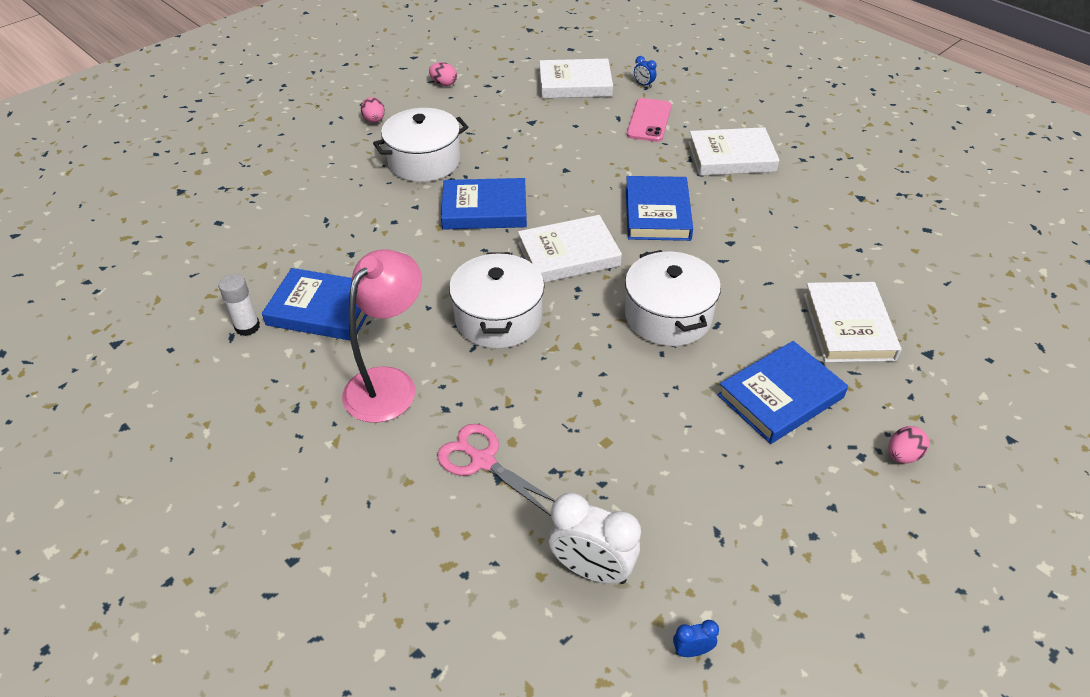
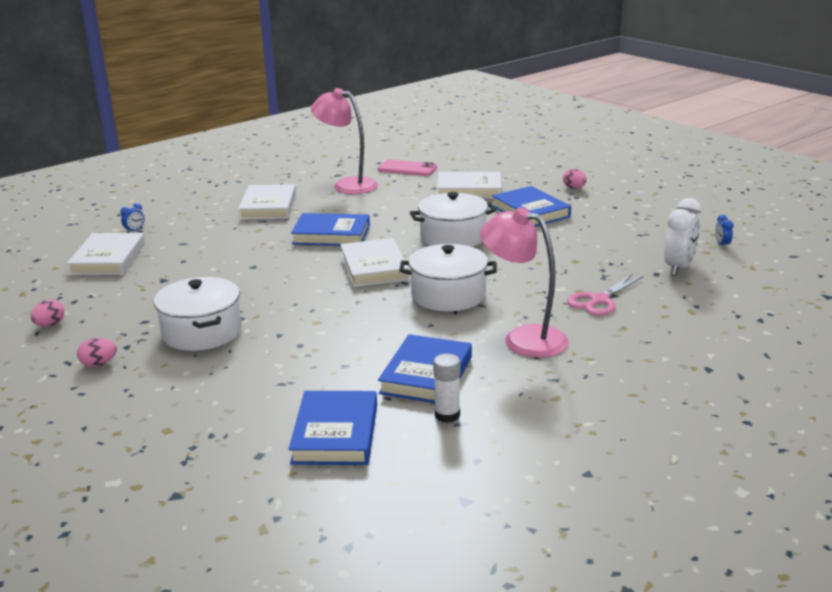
camera: 85 degrees left, 20 degrees down
blue book [441,178,527,230] -> blue book moved to [289,391,377,465]
pink phone [627,98,672,142] -> pink phone moved to [378,160,437,176]
none -> pink lamp [311,88,378,194]

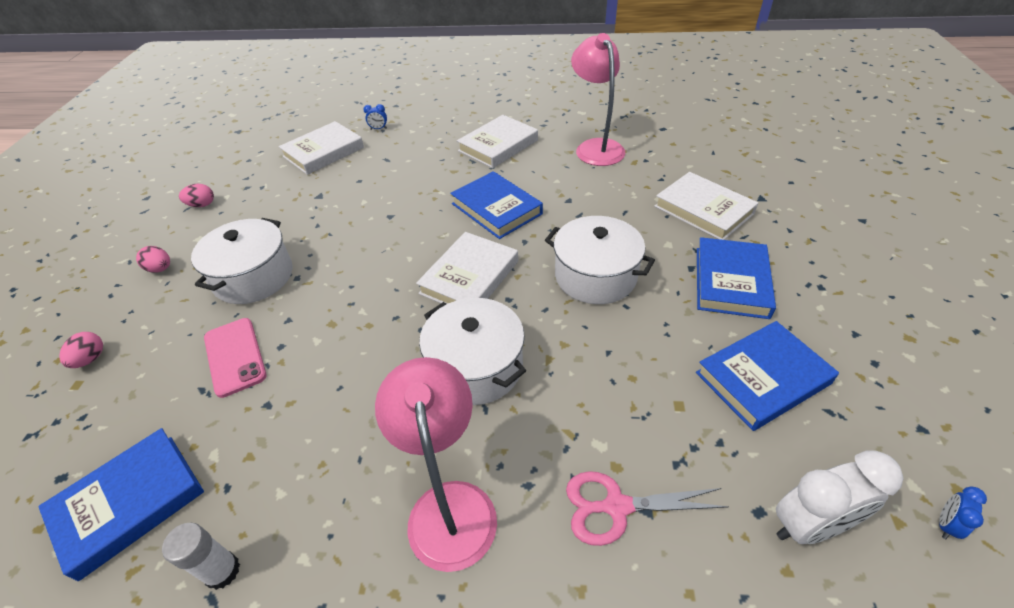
camera: 45 degrees right, 20 degrees up
pink phone [378,160,437,176] -> pink phone moved to [204,318,266,398]
blue book [378,334,472,403] -> blue book moved to [696,321,839,431]
pink egg [563,169,587,189] -> pink egg moved to [59,332,103,368]

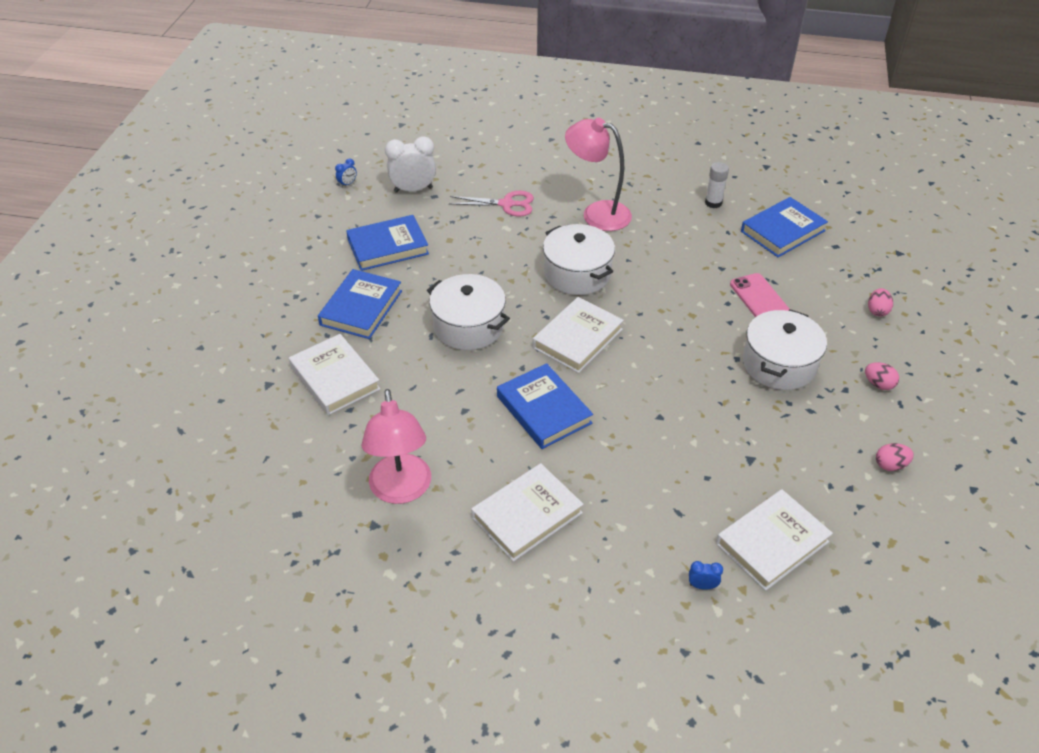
camera: 175 degrees left, 0 degrees up
pink lamp [375,357,497,572] -> pink lamp turned 120 degrees clockwise [565,118,632,231]

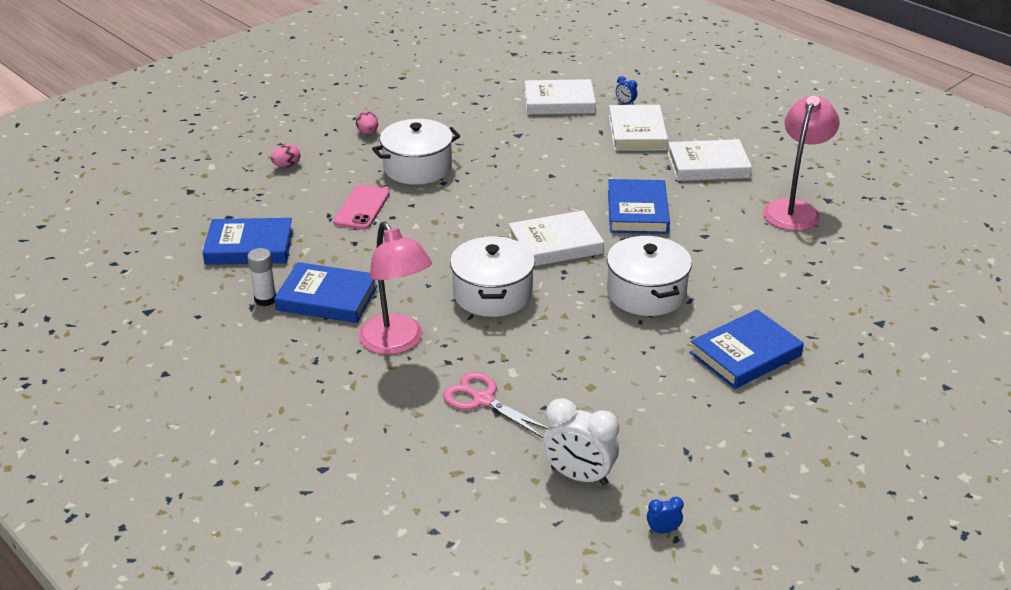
camera: 145 degrees left, 10 degrees down
white book [289,334,381,415] -> white book moved to [609,105,668,151]
blue book [346,215,429,271] -> blue book moved to [274,262,378,323]
pink egg [876,443,914,471] -> none

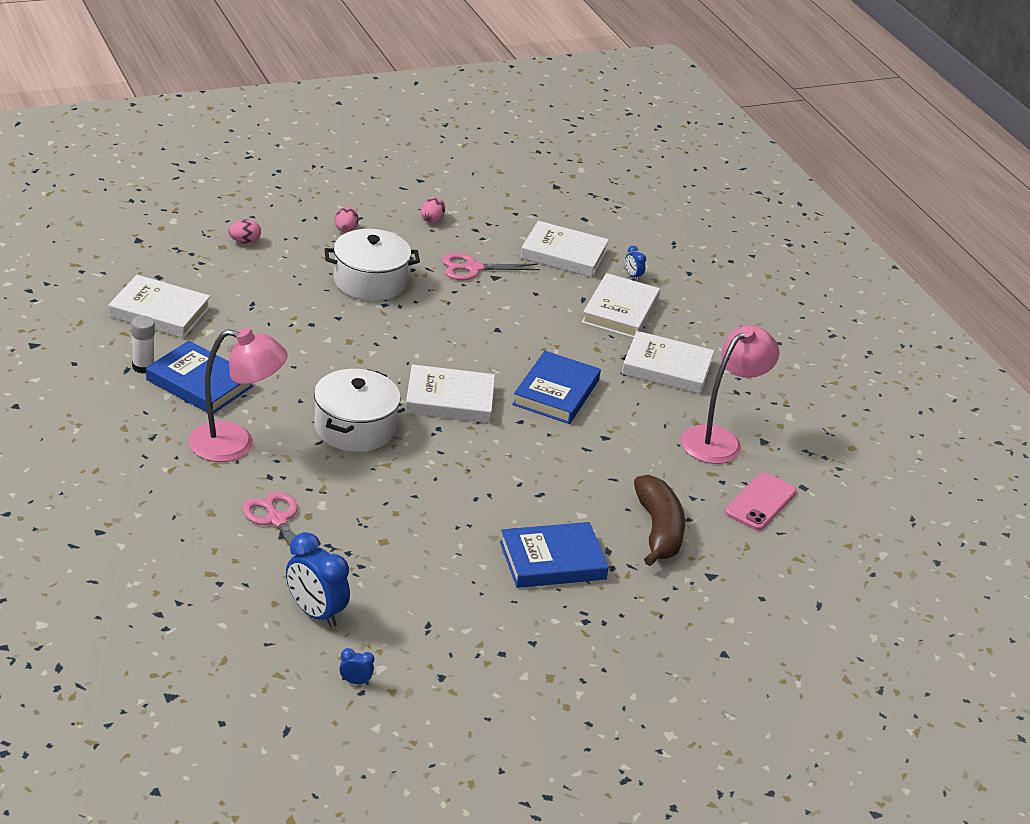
camera: 15 degrees right, 0 degrees up
blue book [202,218,293,265] -> white book [109,275,210,338]
pink phone [333,185,390,230] -> pink phone moved to [725,473,797,530]
pink lamp [359,221,432,355] -> pink lamp turned 75 degrees counterclockwise [188,328,288,462]
white clock [543,398,619,486] -> blue clock [286,532,350,628]
white pot [607,236,692,316] -> none
none -> pink egg [421,197,445,223]
none -> pink scissors [442,253,540,281]
none -> brown banana [634,475,685,566]

